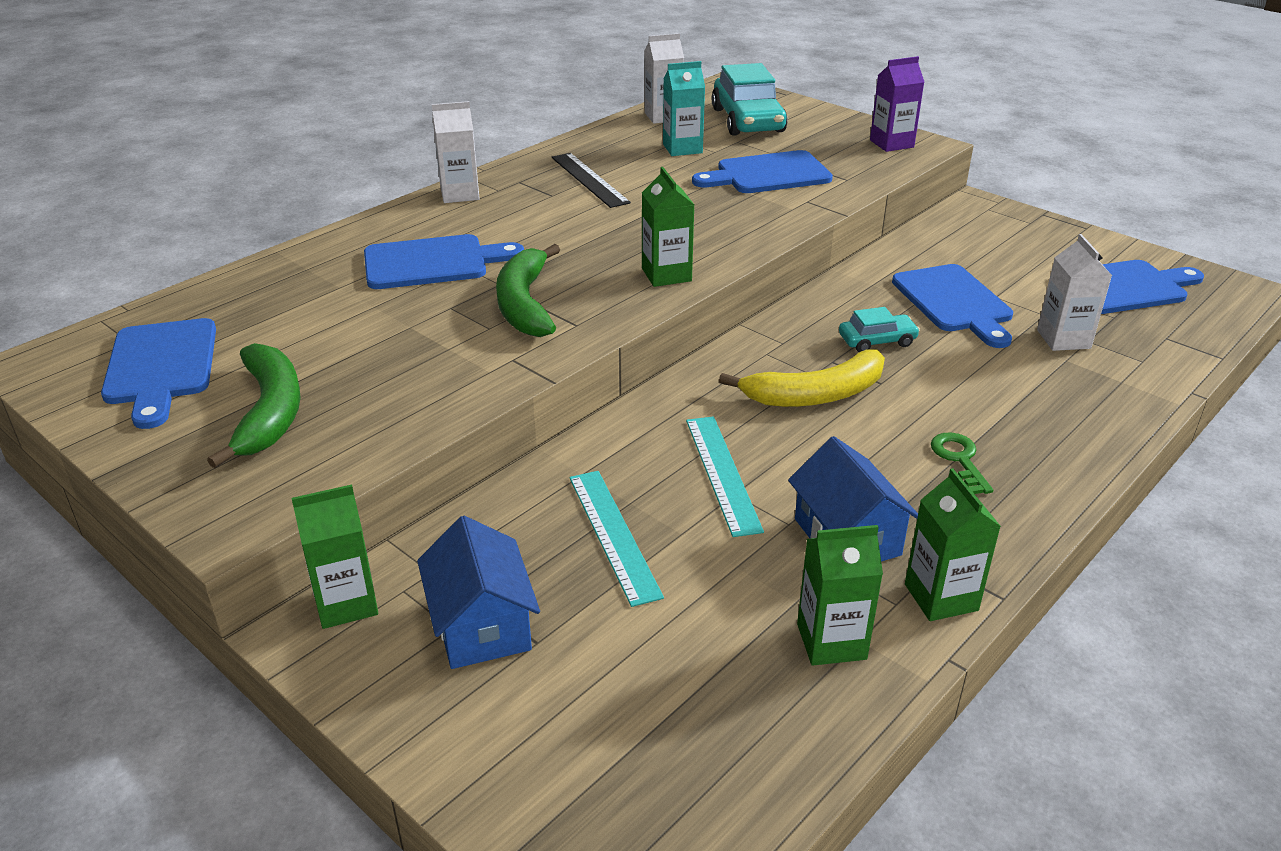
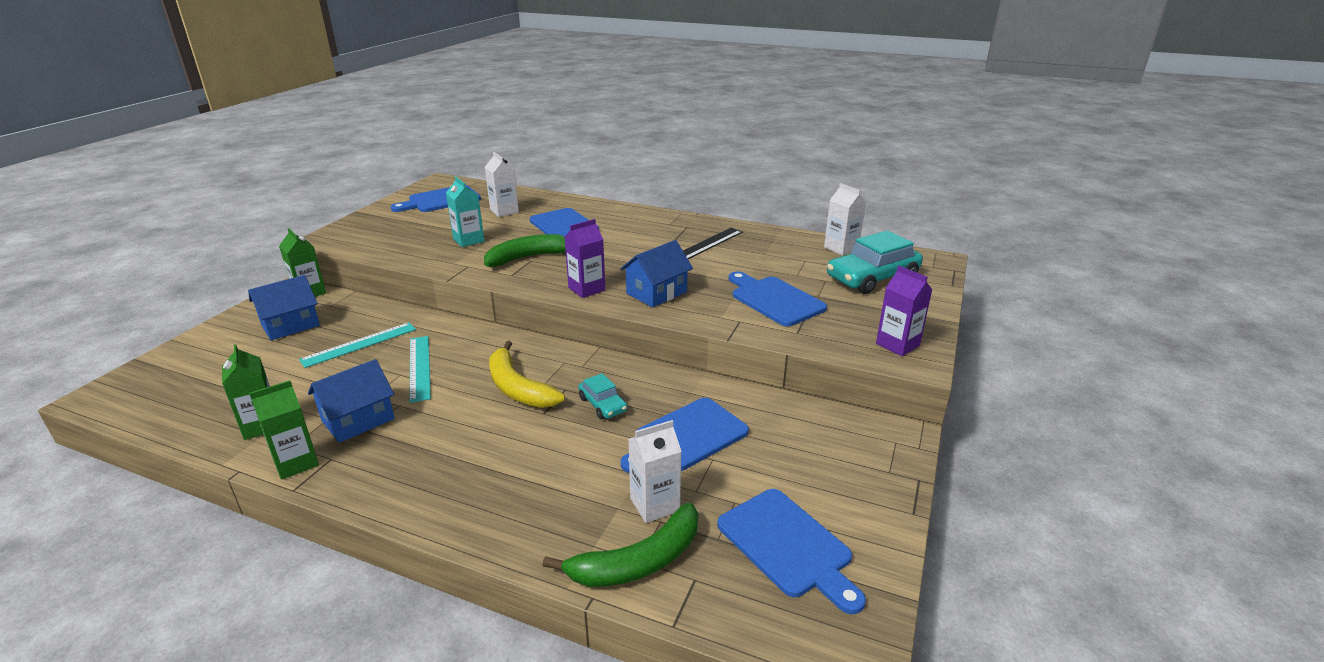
camera: 70 degrees right, 5 degrees down
green banana [207,343,301,468] -> green banana moved to [543,503,698,587]
white carton [432,101,480,203] -> white carton moved to [485,152,519,217]
green carton [642,167,694,287] -> purple carton [565,219,606,298]
turquoise carton [663,61,705,156] -> turquoise carton moved to [446,176,485,247]
turquoise ruler [686,416,764,537] -> turquoise ruler turned 75 degrees counterclockwise [410,336,431,403]
green key [931,432,993,494] -> none
none -> blue house [620,240,693,307]

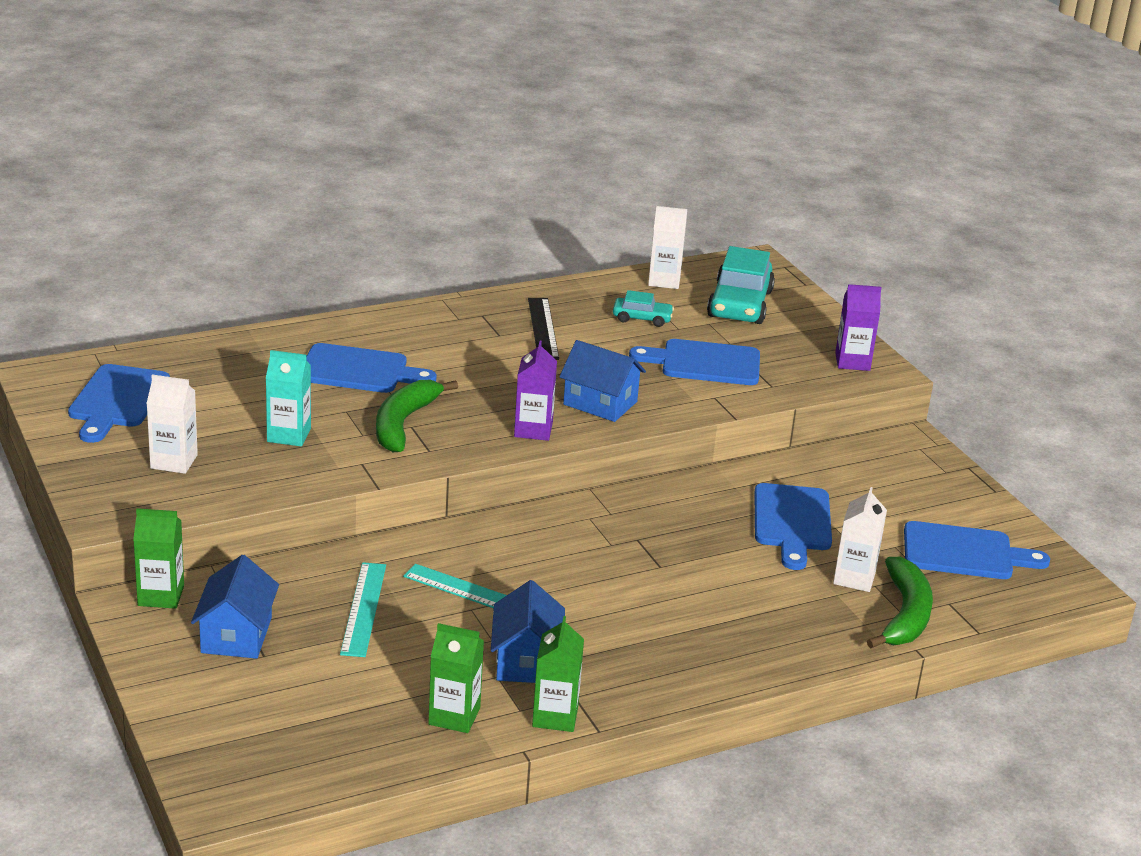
camera: 50 degrees left, 0 degrees up
white carton [485,152,519,217] -> white carton moved to [146,374,198,474]
yellow banana [489,341,565,408] -> none
turquoise car [578,373,628,419] -> turquoise car moved to [613,290,674,327]
blue house [620,240,693,307] -> blue house turned 60 degrees counterclockwise [559,340,646,422]

